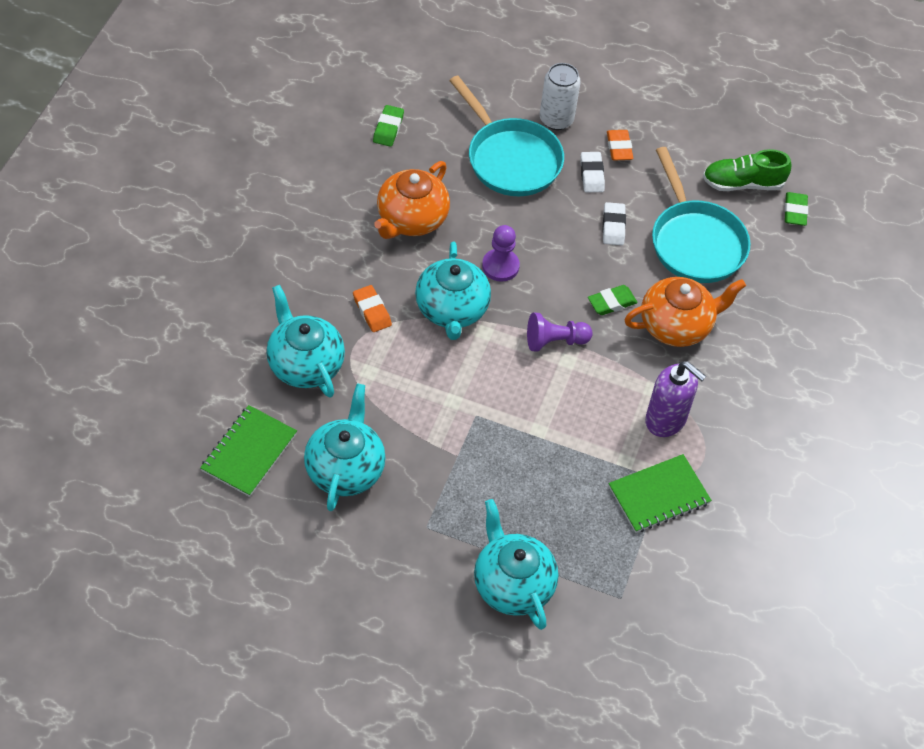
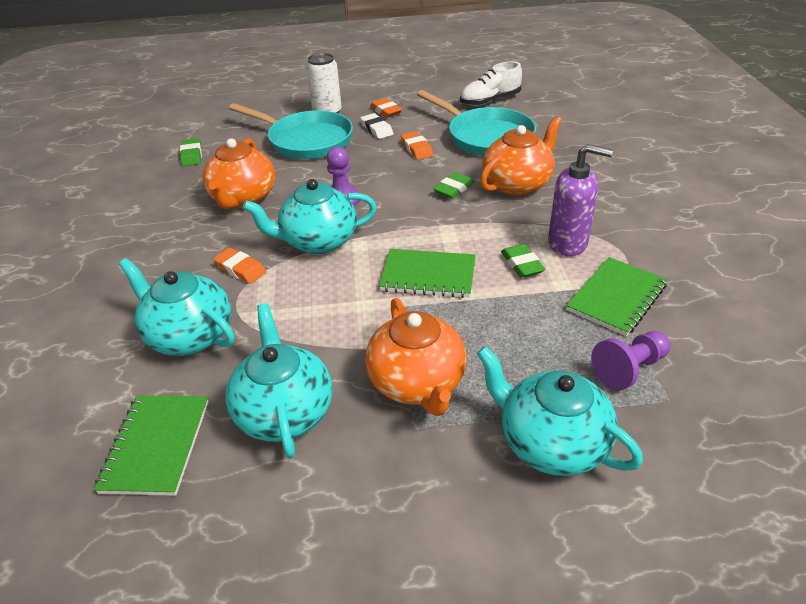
camera: 20 degrees left, 15 degrees down
turquoise teapot [415,242,491,340] -> turquoise teapot turned 105 degrees clockwise [242,179,377,254]
purple pawn [527,313,593,351] -> purple pawn moved to [591,331,670,390]
white eraser [603,202,626,245] -> orange eraser [401,131,433,160]
green shoe [703,149,791,191] -> white shoe [460,61,522,106]
green eraser [784,192,808,226] -> green eraser moved to [501,244,545,278]
none -> orange teapot [365,298,467,416]
none -> green notebook [379,249,476,298]

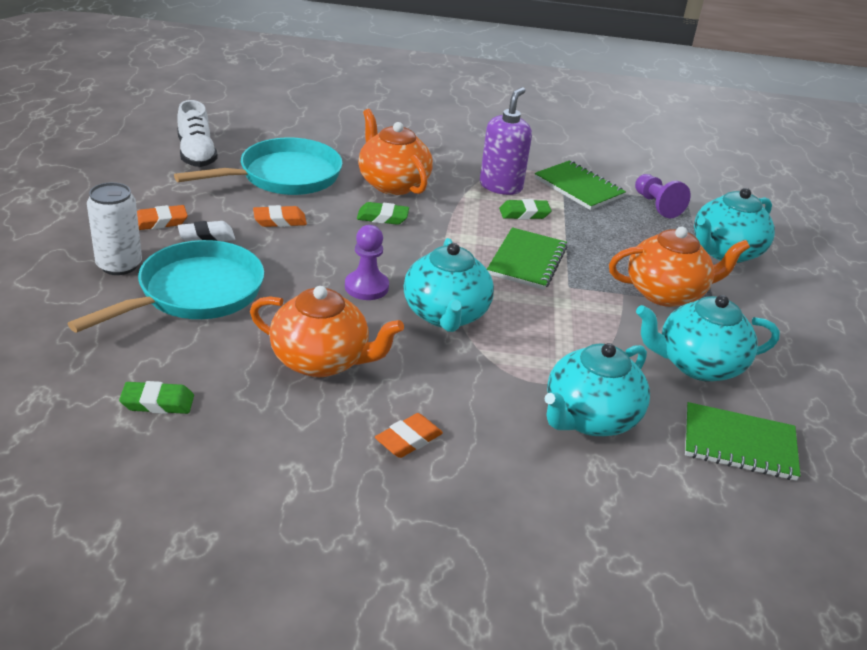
camera: 85 degrees left, 5 degrees down
orange eraser [213,248,266,284] -> orange eraser moved to [375,413,443,458]
green eraser [433,172,474,199] -> green eraser turned 45 degrees counterclockwise [357,202,409,225]

